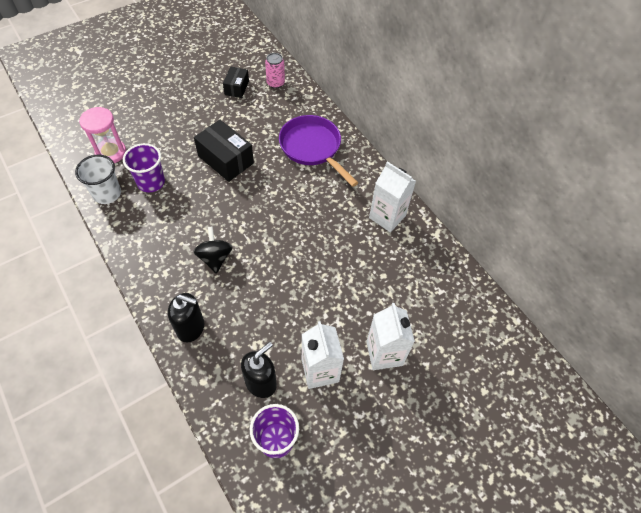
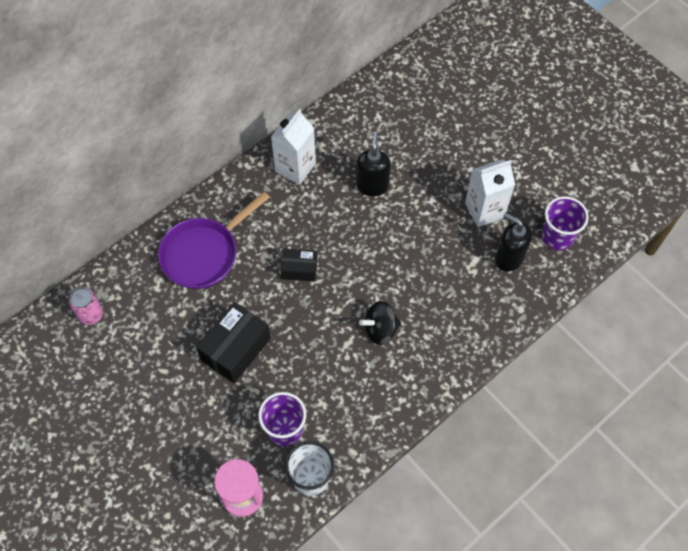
camera: 95 degrees left, 5 degrees up
black soap dispenser [168,293,204,342] -> black soap dispenser moved to [356,132,391,196]
black box [223,67,249,98] -> black box moved to [280,248,317,282]
white carton [366,303,415,370] -> none

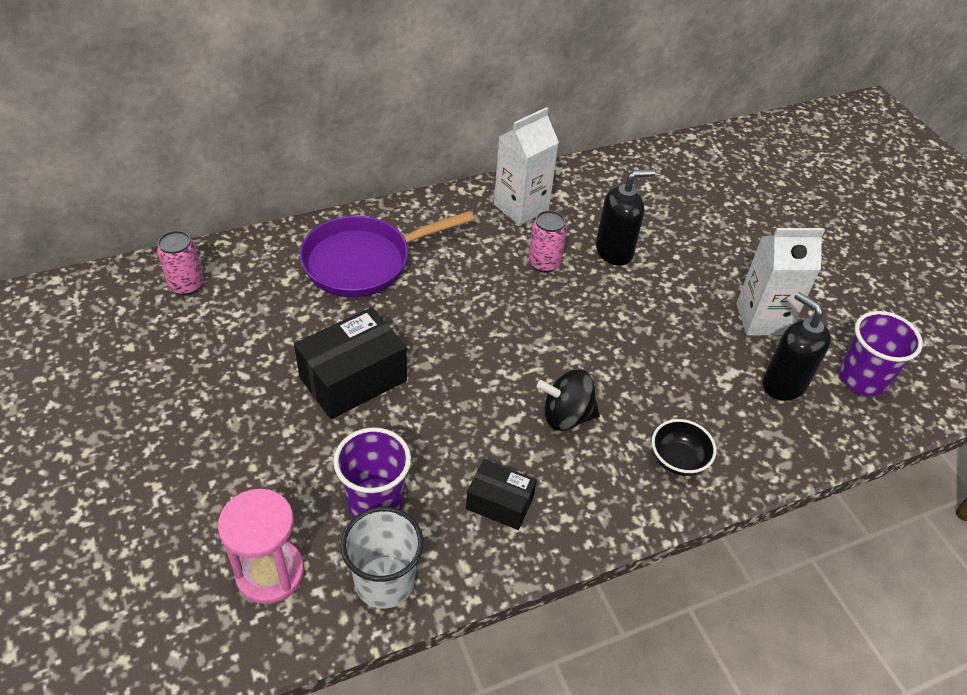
camera: 15 degrees right, 15 degrees down
black box [280,248,317,282] -> black box moved to [466,459,537,530]
black soap dispenser [356,132,391,196] -> black soap dispenser turned 45 degrees clockwise [596,169,656,266]
none -> pink can [528,210,567,273]
none -> black bowl [652,419,716,476]

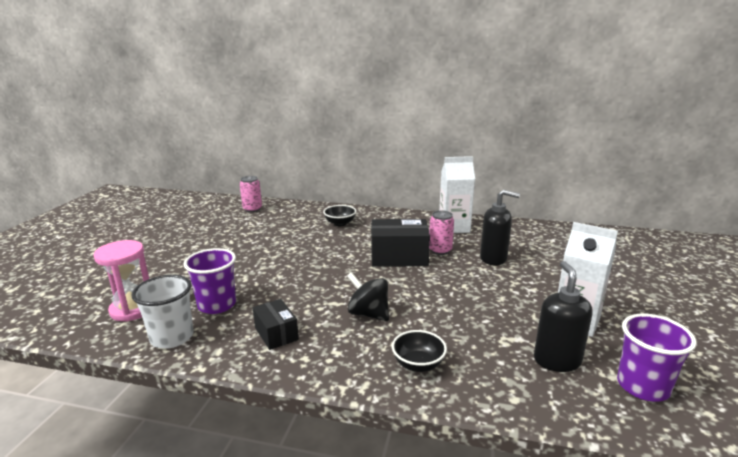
camera: 40 degrees right, 25 degrees down
black box [294,307,407,419] -> black box moved to [371,219,430,267]
purple pan [300,211,474,297] -> black bowl [323,205,356,226]

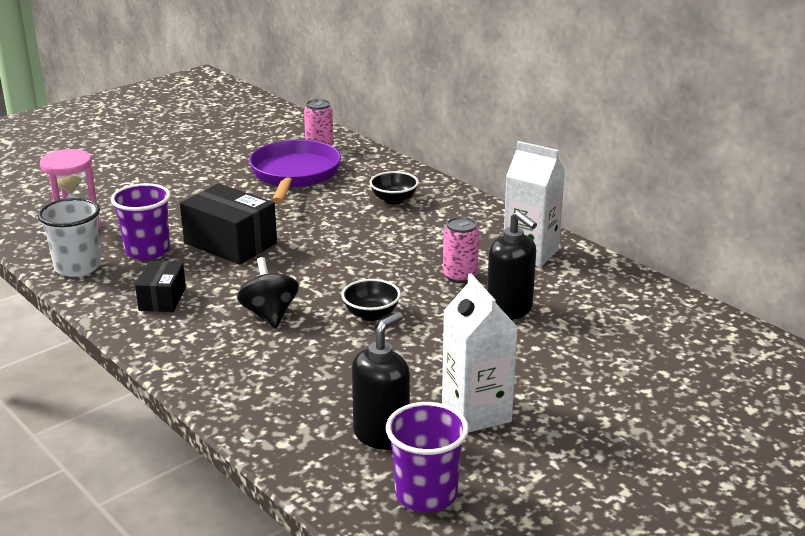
camera: 35 degrees right, 5 degrees up
black box [371,219,430,267] -> black box moved to [180,183,277,265]
black bowl [392,330,447,372] -> black bowl moved to [341,279,401,321]
none -> purple pan [249,140,341,204]

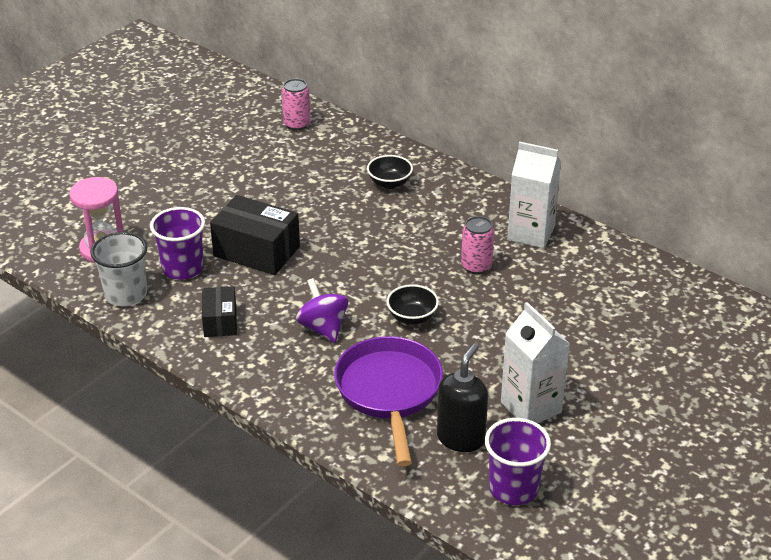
camera: 10 degrees left, 10 degrees up
black spinning top [237,257,299,328] -> purple spinning top [296,278,348,343]
purple pan [249,140,341,204] -> purple pan moved to [334,336,443,466]
black soap dispenser [487,211,537,320] -> none

